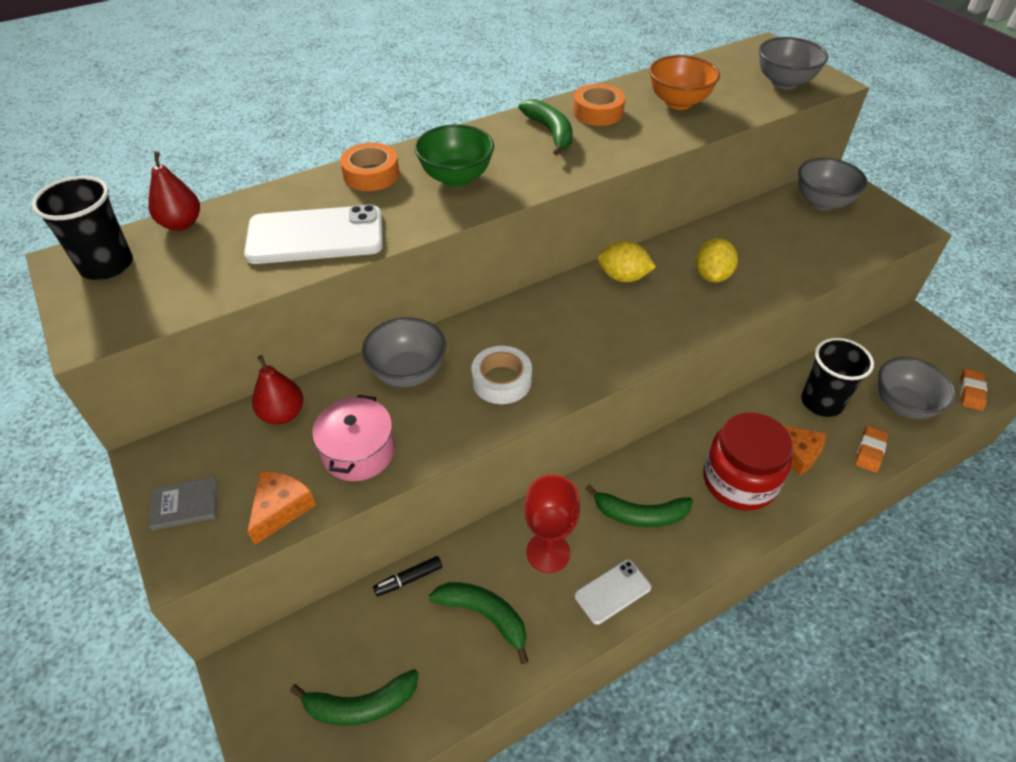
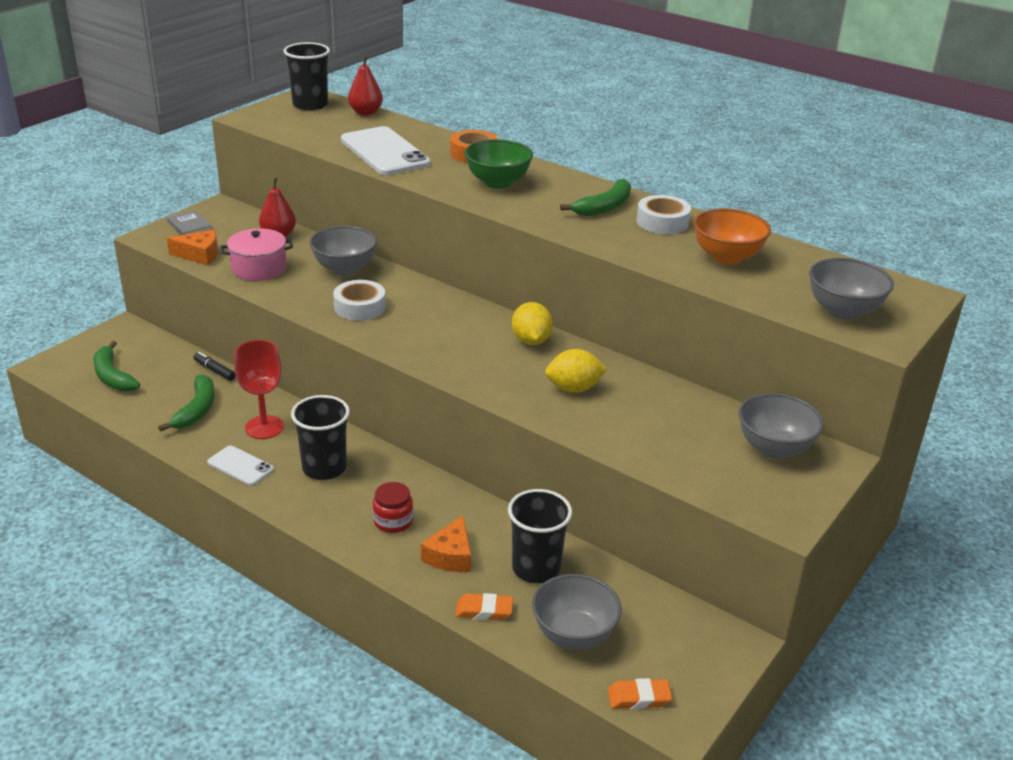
camera: 65 degrees right, 15 degrees down
orange tape [573,84,625,126] -> white tape [637,195,691,234]
green banana [585,485,693,527] -> black cup [291,395,350,480]
red jar [703,412,793,511] -> red jar [373,482,413,533], size x0.51

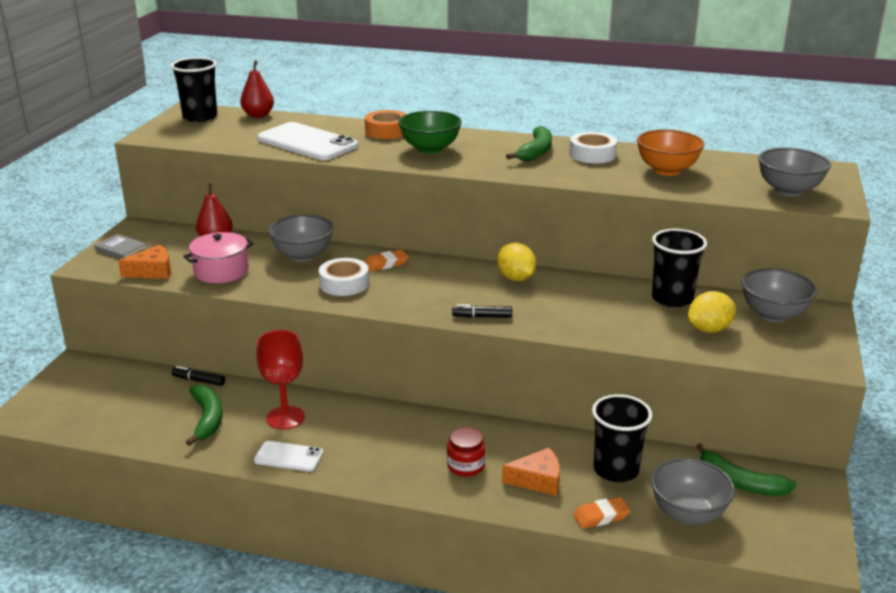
camera: 20 degrees left, 5 degrees down
green banana [93,341,140,392] -> green banana moved to [696,443,796,496]
black cup [291,395,350,480] -> black cup moved to [652,229,707,308]
orange cheese [421,515,471,572] -> orange cheese turned 90 degrees counterclockwise [502,448,560,496]
yellow lemon [545,349,607,393] -> yellow lemon moved to [688,291,736,333]
orange eraser [608,678,672,709] -> orange eraser moved to [365,250,409,272]
none -> black marker [452,304,512,318]

